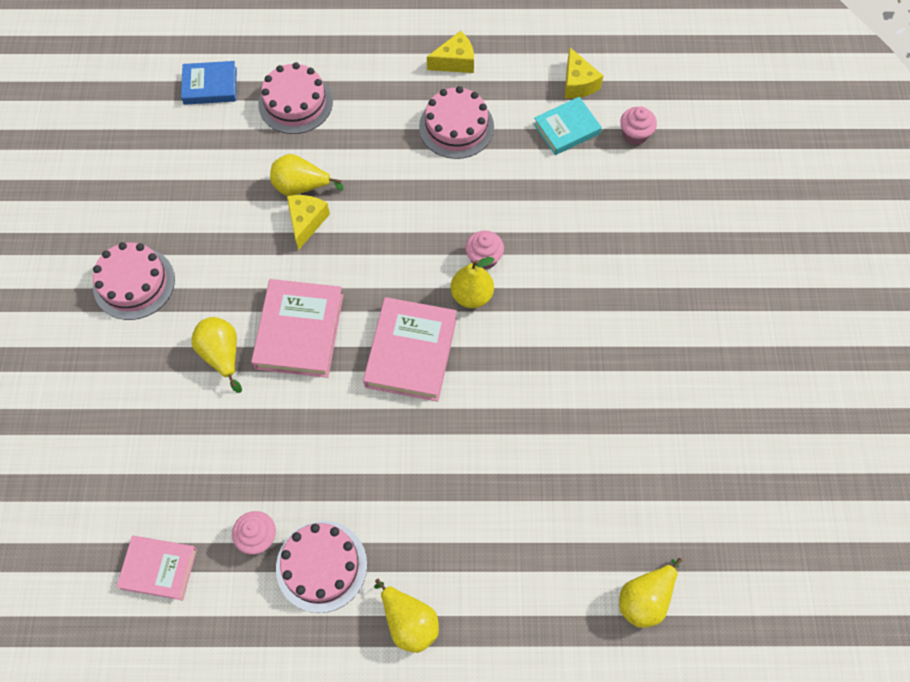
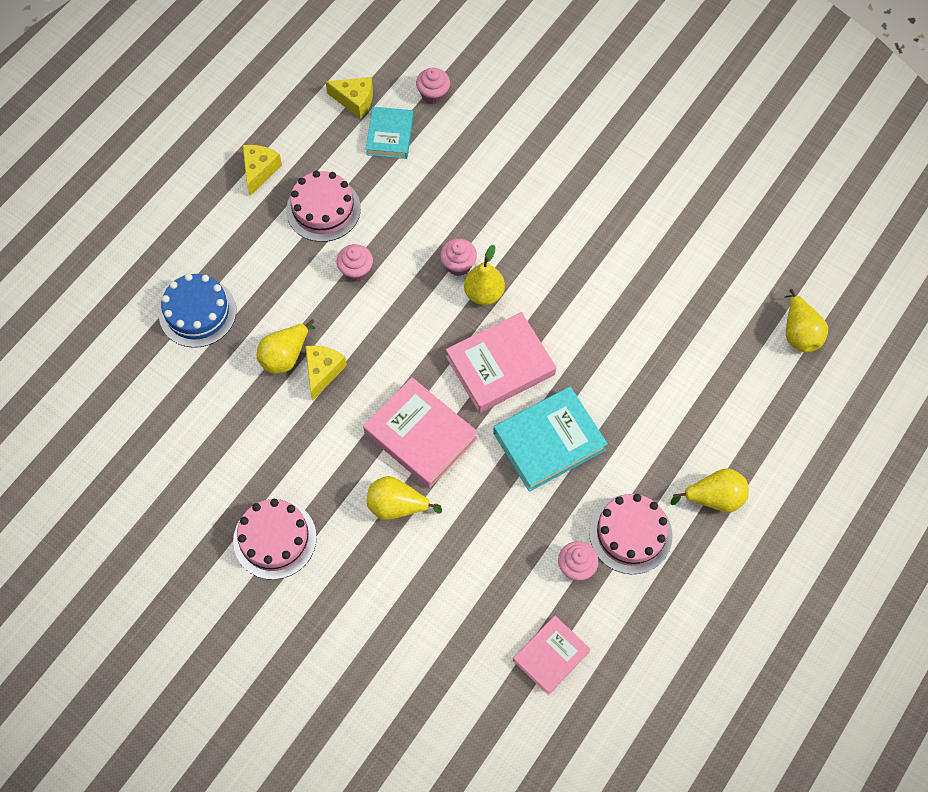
camera: 55 degrees left, 0 degrees up
blue book [181,61,237,105] -> none
pink cake [258,62,333,134] -> blue cake [159,274,236,348]
yellow cheese [287,195,330,250] -> yellow cheese turned 60 degrees clockwise [305,346,347,400]
pink book [363,297,457,402] -> pink book turned 75 degrees counterclockwise [446,312,556,413]
none -> pink cupcake [336,244,373,282]
none -> turquoise book [493,386,608,492]

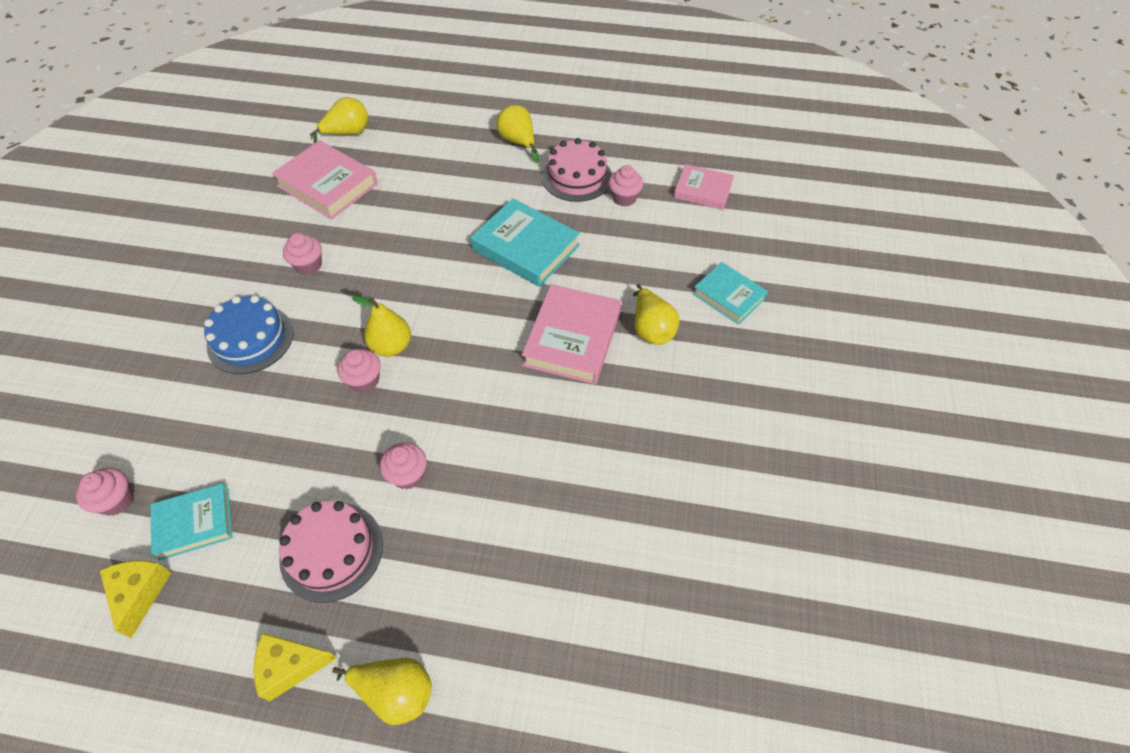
camera: 115 degrees left, 10 degrees down
blue cake [159,274,236,348] -> blue cake moved to [204,295,294,374]
pink cake [233,499,317,580] -> none
yellow pear [257,319,315,374] -> yellow pear moved to [332,658,432,725]
yellow cheese [305,346,347,400] -> none
pink book [446,312,556,413] -> pink book moved to [272,140,378,220]
none -> pink cupcake [283,233,322,275]
none -> turquoise book [693,262,768,325]

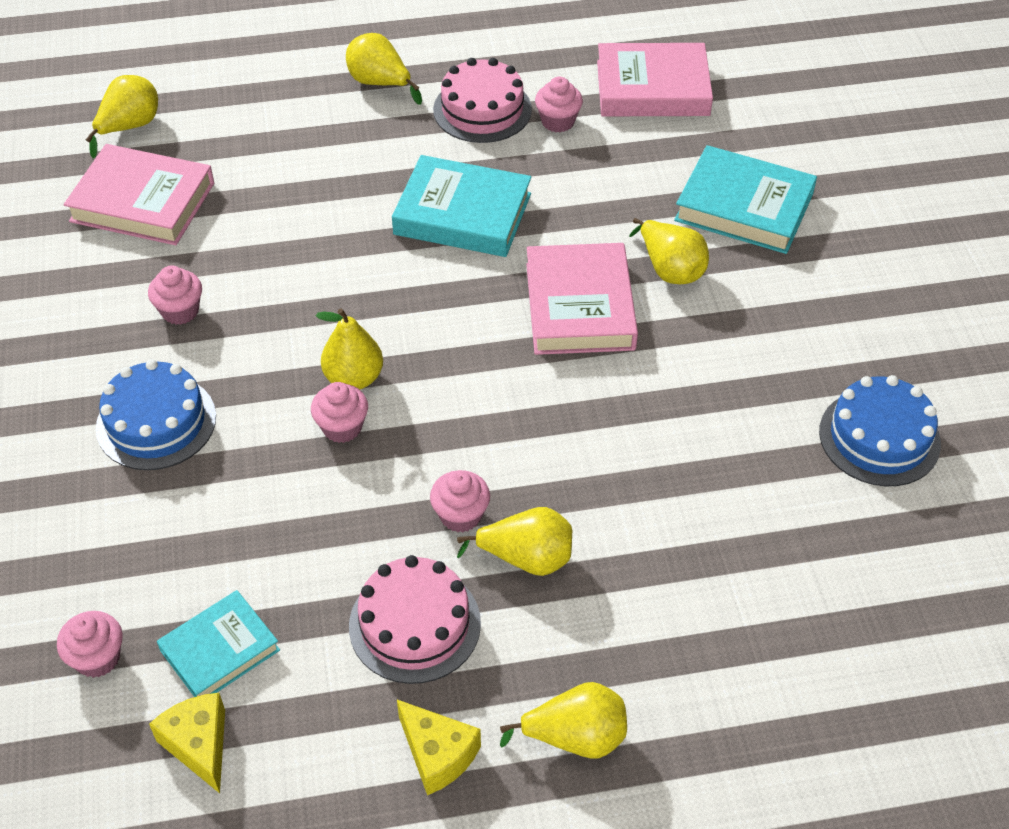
camera: 20 degrees left, 5 degrees down
yellow cheese [253,633,337,701] -> yellow cheese turned 105 degrees counterclockwise [397,700,481,795]
pink book [674,164,734,210] -> pink book [597,43,713,116], size x1.57
turquoise book [693,262,768,325] -> turquoise book [674,145,817,254], size x1.57
none -> yellow pear [457,507,572,576]
none -> blue cake [819,375,941,486]

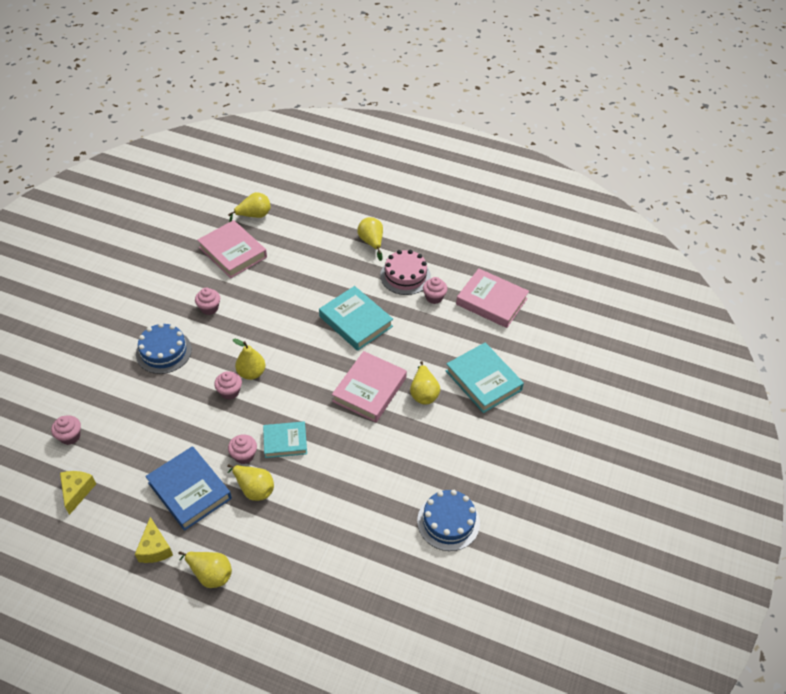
camera: 30 degrees right, 0 degrees up
turquoise book [157,590,280,697] -> turquoise book moved to [263,421,307,458]
pink cake [349,555,481,684] -> blue book [145,446,232,531]

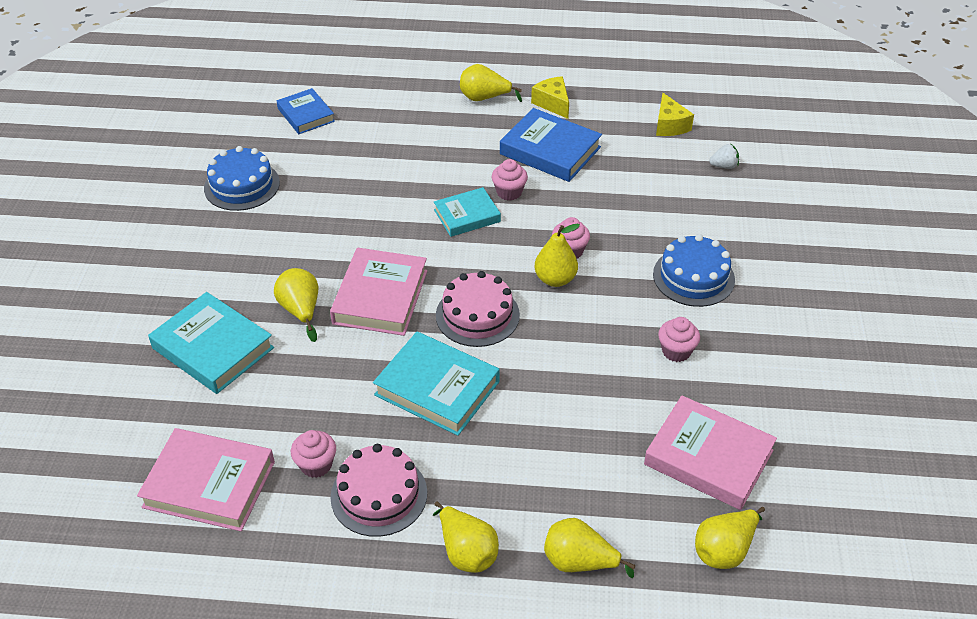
camera: 165 degrees right, 5 degrees down
pink cupcake [51,415,81,445] -> white strawberry [709,143,739,169]
yellow pear [227,464,274,501] -> yellow pear moved to [544,518,635,578]
none -> blue book [277,88,335,134]
none -> pink cake [436,271,520,347]

